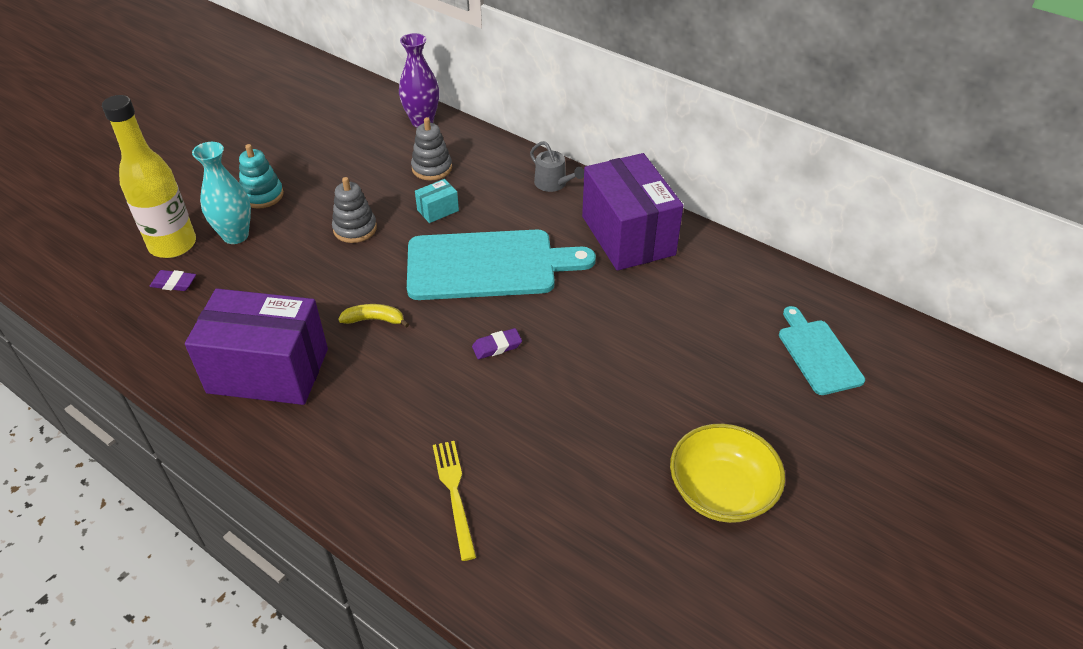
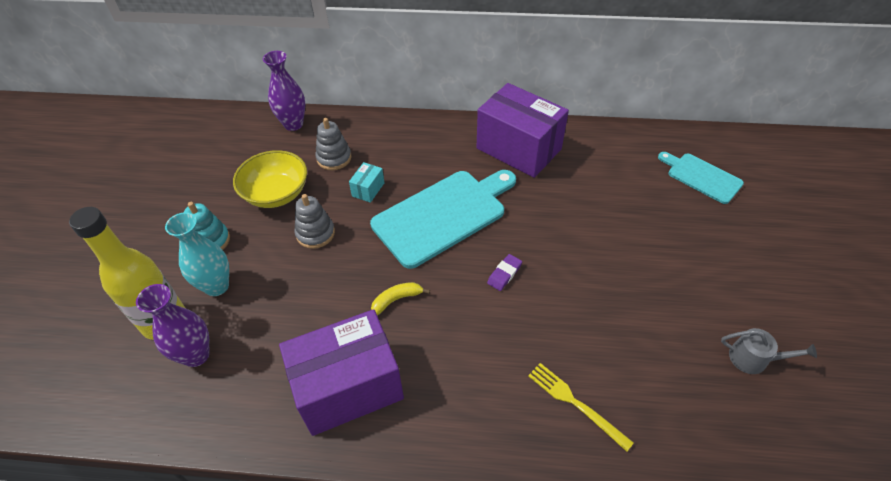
camera: 30 degrees left, 5 degrees up
purple eraser [149,270,196,291] -> purple vase [136,284,210,367]
grey watering can [530,141,584,192] -> grey watering can moved to [721,328,817,374]
yellow bowl [670,424,785,523] -> yellow bowl moved to [233,150,307,208]

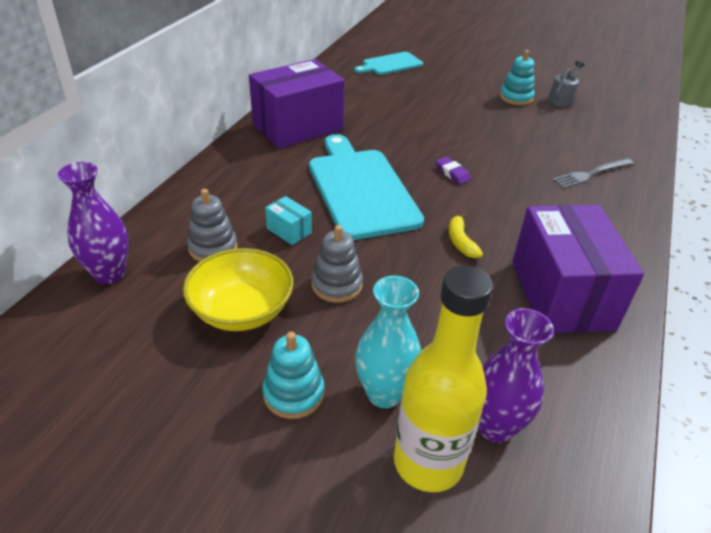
camera: 75 degrees left, 10 degrees down
yellow fork [528,363,634,452] -> grey fork [552,158,634,189]
none -> turquoise stacking toy [500,50,535,105]

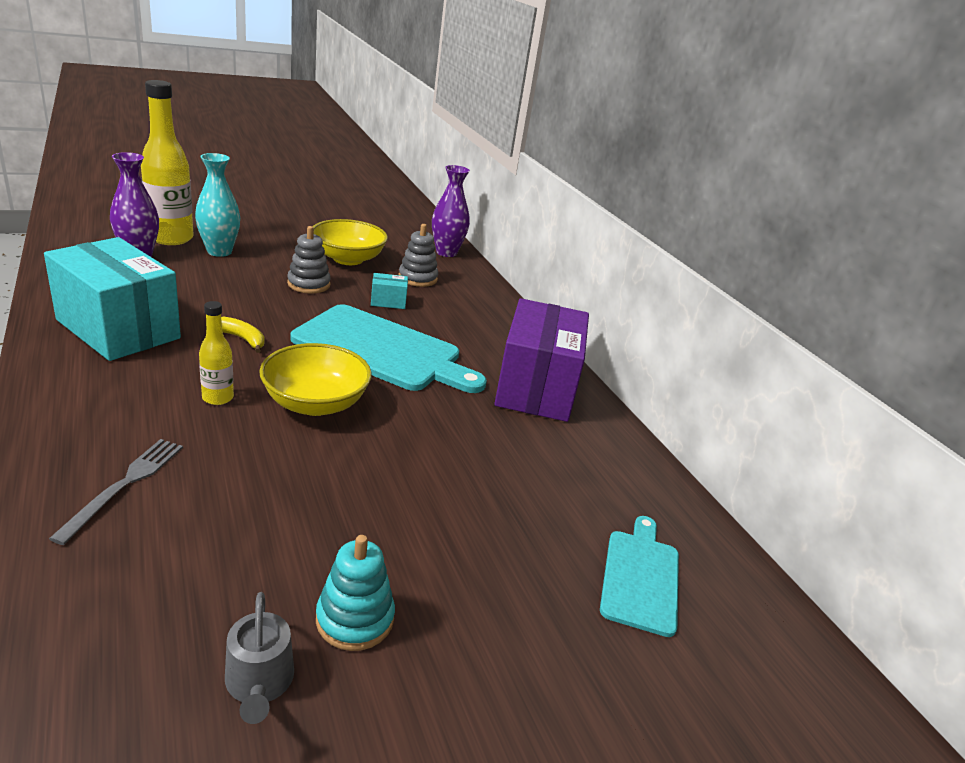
camera: 130 degrees right, 10 degrees down
turquoise stacking toy [262,332,324,419] -> none
purple eraser [435,157,471,185] -> yellow bowl [259,343,372,416]
purple box [512,205,644,333] -> turquoise box [44,237,181,361]
none -> yellow bottle [199,301,234,405]

